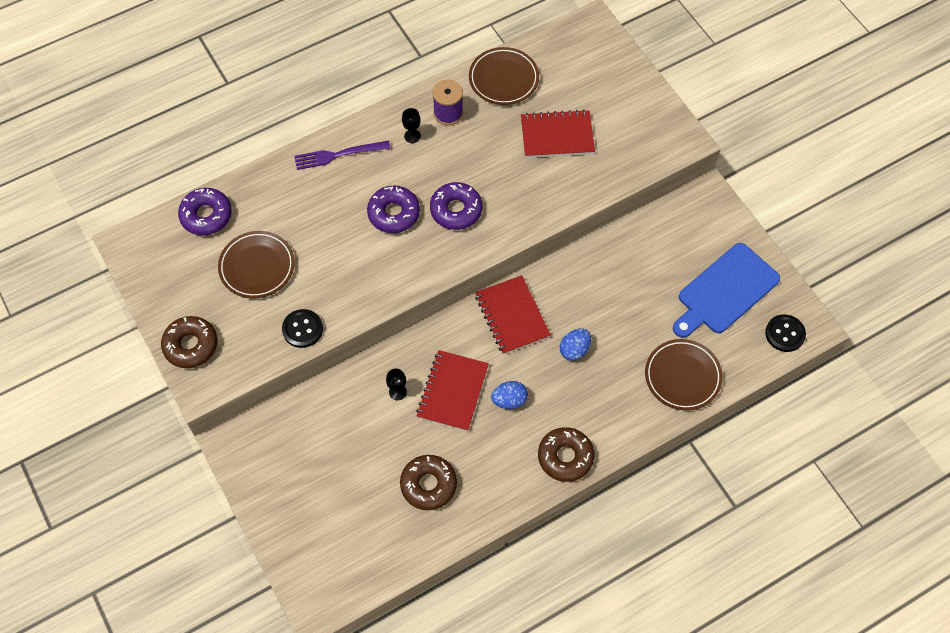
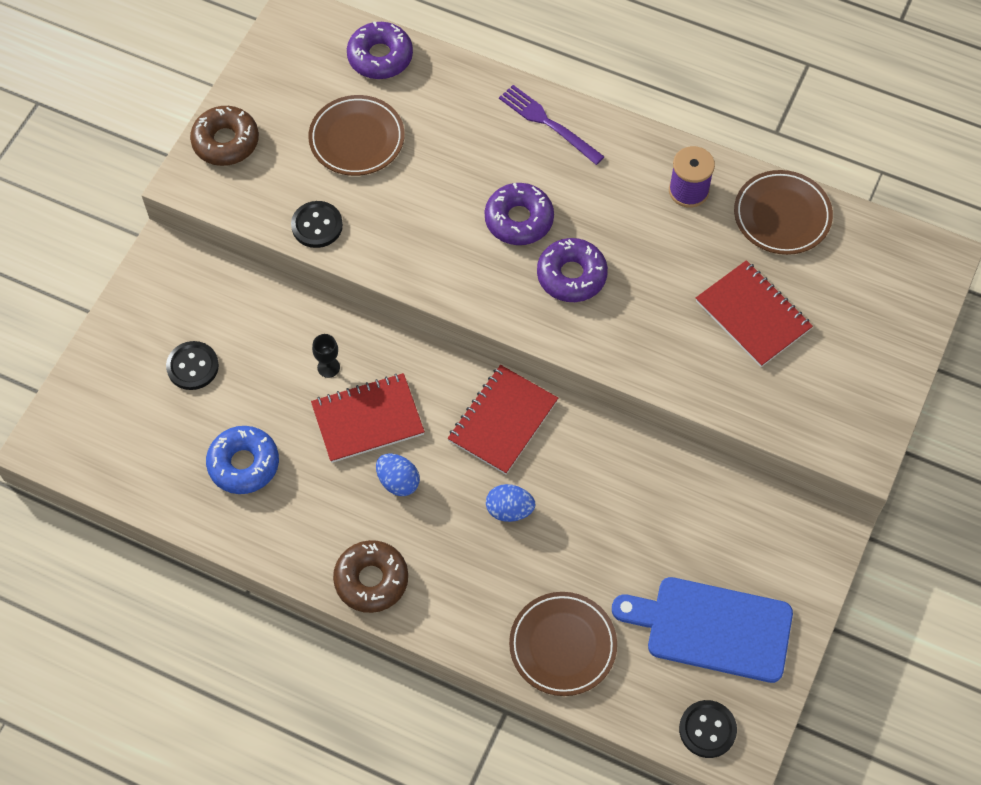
camera: 55 degrees right, 0 degrees up
brown donut [400,455,457,510] -> blue donut [206,426,279,494]
black goblet [402,108,421,143] -> none
none -> black button [166,341,219,390]

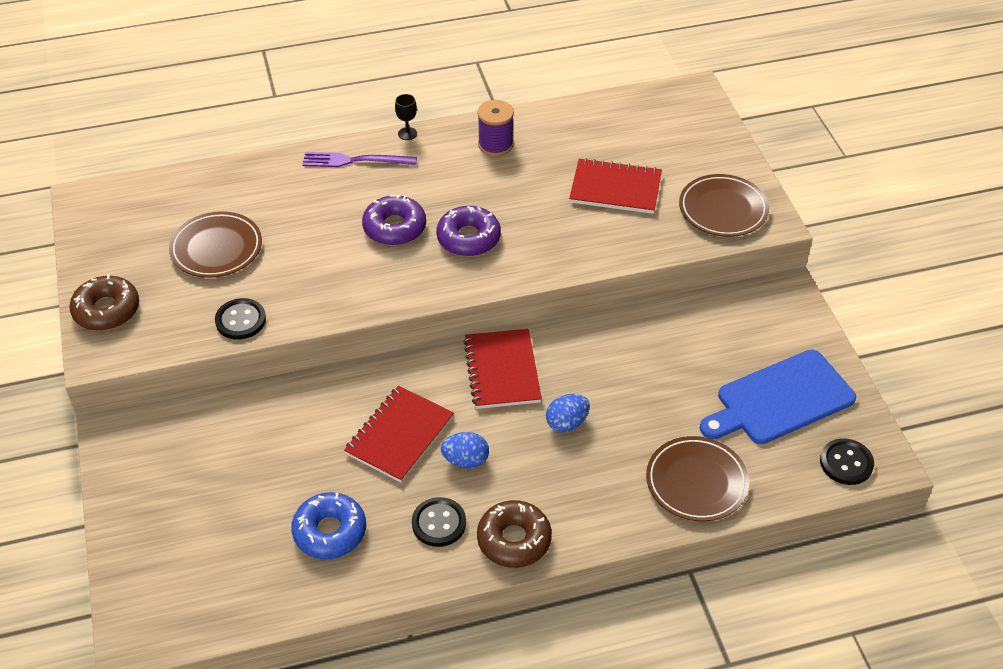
camera: 40 degrees left, 15 degrees down
black button [166,341,219,390] -> black button moved to [412,497,466,547]
black goblet [312,334,340,378] -> black goblet moved to [395,94,417,140]
purple donut [347,22,413,79] -> none
brown plate [734,170,833,255] -> brown plate moved to [679,174,769,237]

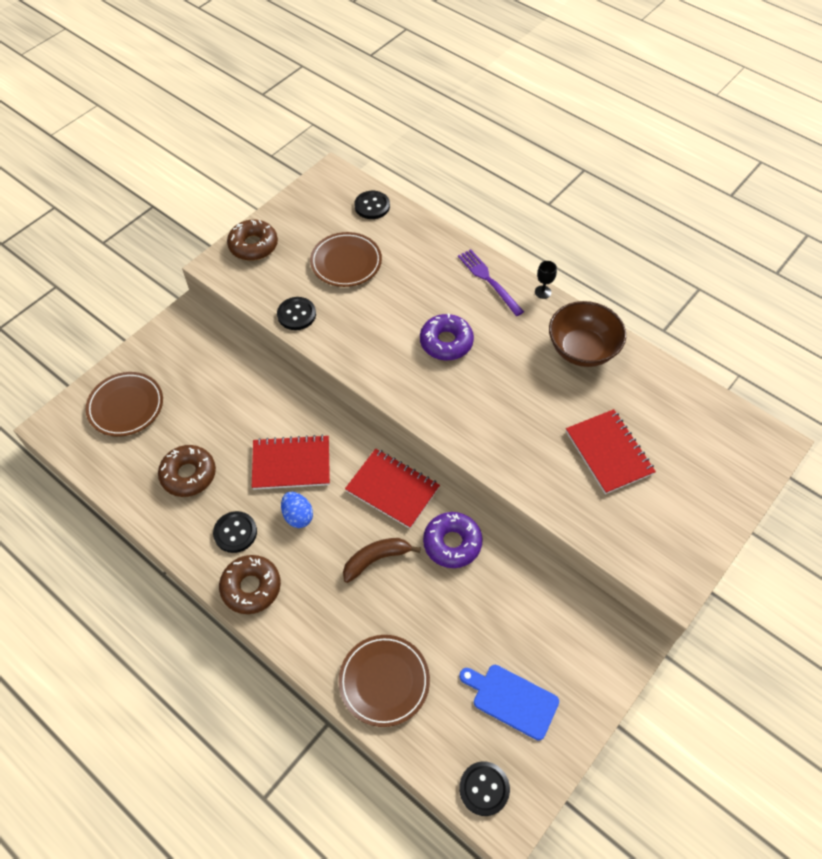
camera: 55 degrees right, 10 degrees up
blue donut [291,492,366,559] -> brown donut [158,445,216,497]
purple donut [436,206,501,256] -> purple donut moved to [423,512,483,568]
red notebook [463,329,542,409] -> red notebook turned 75 degrees clockwise [345,449,440,529]
purple spool [477,100,514,156] -> brown bowl [549,301,626,367]
blue egg [546,394,590,432] -> brown banana [343,538,421,583]
brown plate [679,174,769,237] -> brown plate moved to [86,372,163,437]
blue cutting board [700,350,856,444] -> blue cutting board [459,665,559,741], size x0.66
none -> black button [354,191,390,219]

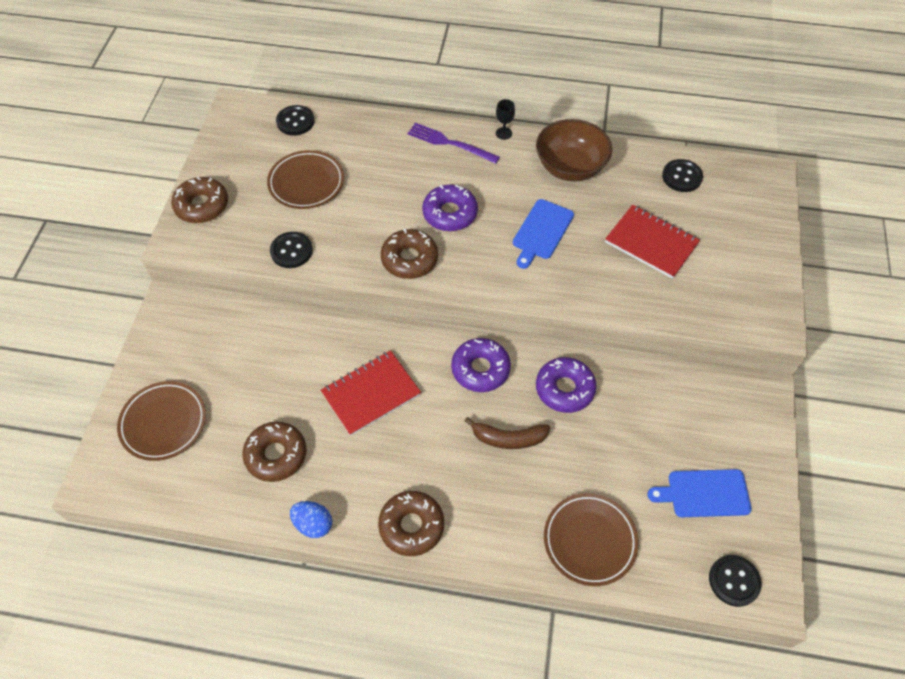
camera: 30 degrees left, 0 degrees up
black button [213,511,257,553] -> black button moved to [662,159,703,192]
blue egg [281,492,313,528] -> blue egg moved to [290,501,332,538]
brown banana [343,538,421,583] -> brown banana turned 120 degrees counterclockwise [464,417,550,449]
red notebook [345,449,440,529] -> purple donut [451,338,511,392]
none -> brown donut [381,229,438,279]
none -> blue cutting board [513,199,574,269]

